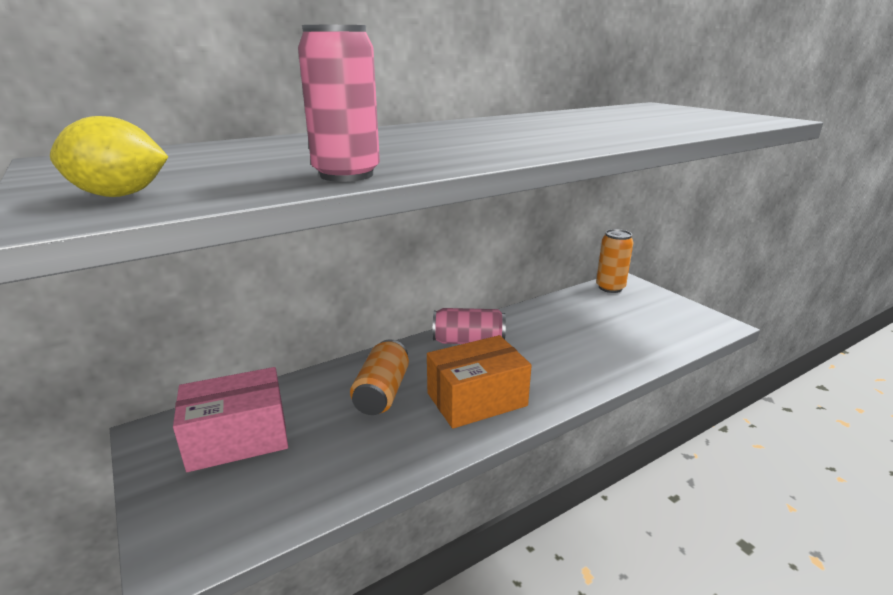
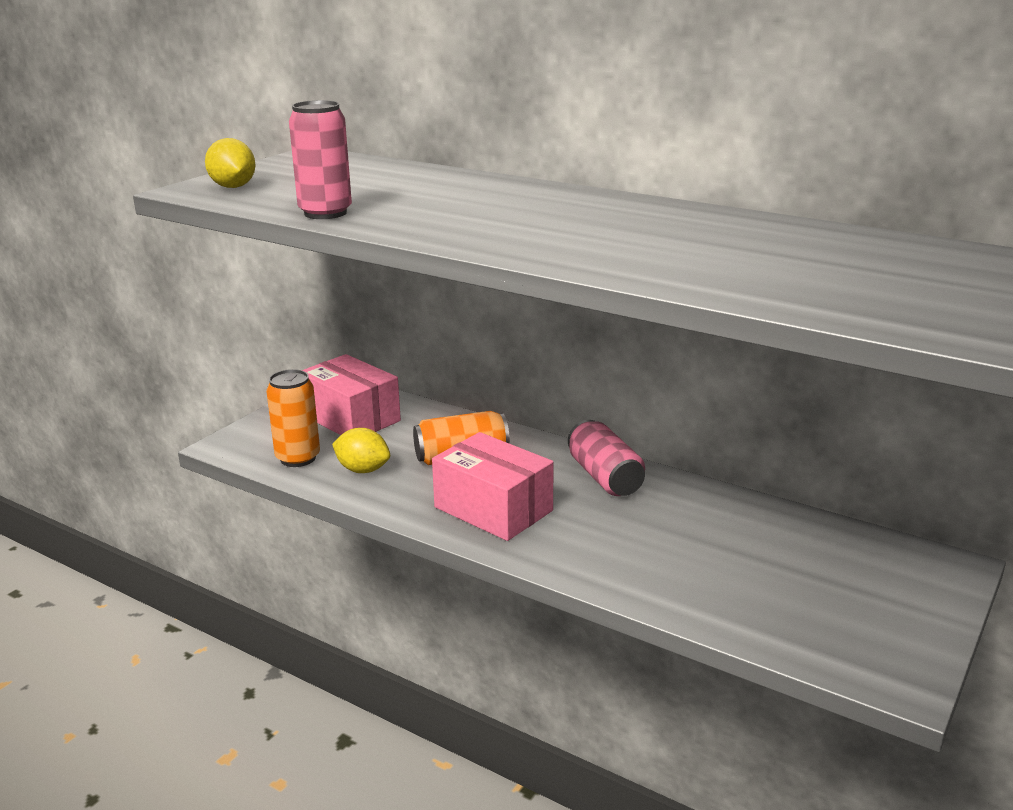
camera: 65 degrees right, 0 degrees up
orange box [427,335,532,429] -> pink box [432,432,554,541]
orange can [596,229,633,293] -> orange can moved to [266,369,320,467]
none -> yellow lemon [332,428,390,473]

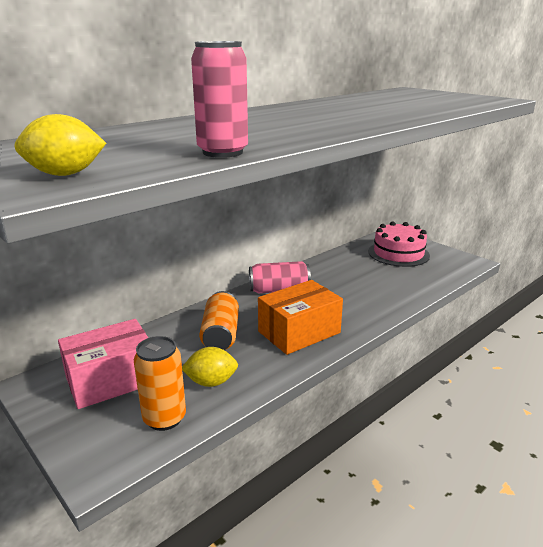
camera: 75 degrees left, 0 degrees up
yellow lemon [332,428,390,473] -> yellow lemon turned 45 degrees clockwise [182,347,238,387]
pink box [432,432,554,541] -> orange box [258,280,343,355]
none -> pink cake [368,221,430,267]

